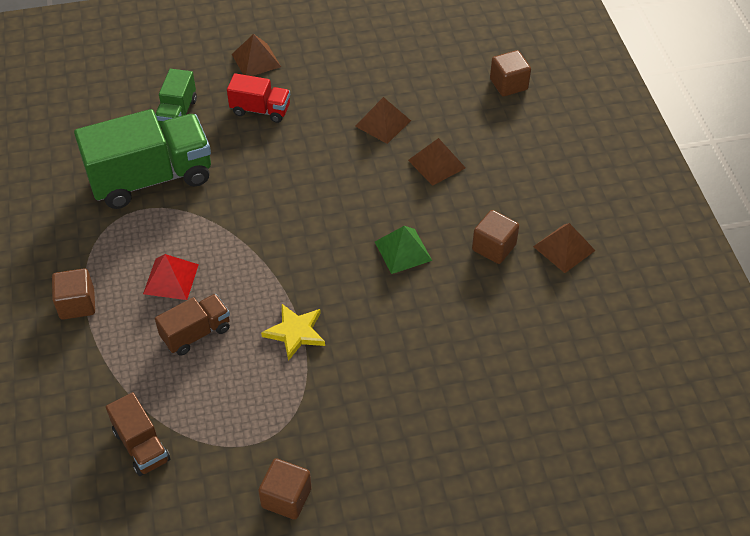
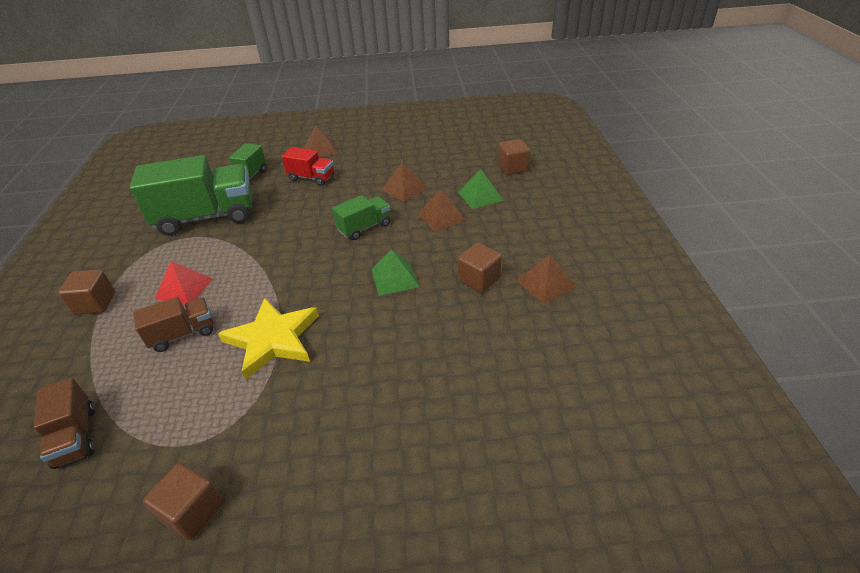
camera: 10 degrees right, 10 degrees down
yellow star [261,304,325,361] -> yellow star [218,298,319,380], size x1.58
none -> green truck [332,195,390,240]
none -> green pyramid [458,169,504,209]

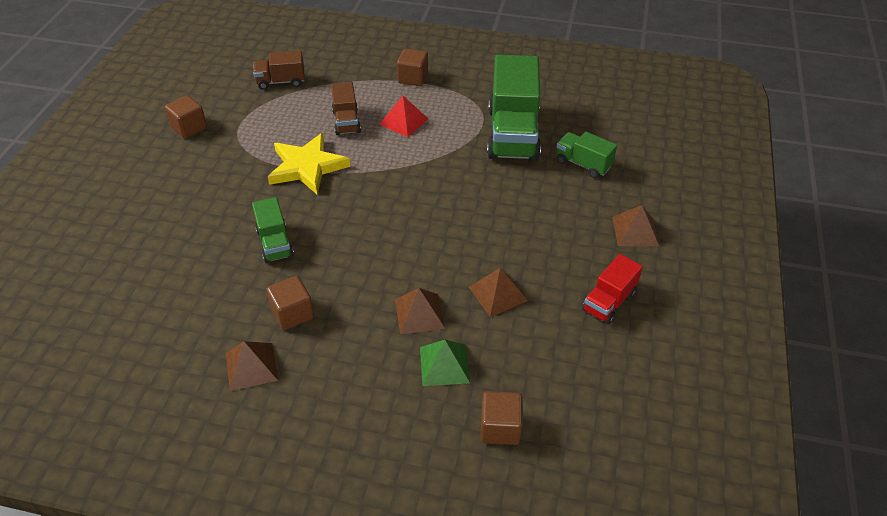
camera: 105 degrees right, 5 degrees up
red truck [282,147,334,186] -> red truck moved to [582,254,643,324]
green truck [332,195,390,240] -> green truck moved to [252,197,294,263]
green pyramid [372,249,419,296] -> none

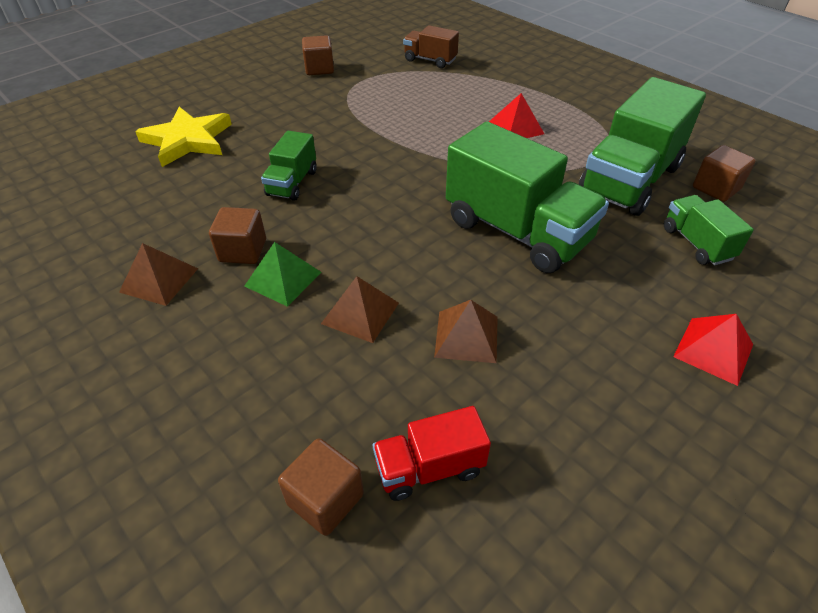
camera: 35 degrees right, 0 degrees up
yellow star [268,133,351,194] -> yellow star moved to [135,107,232,167]
brown truck [331,82,361,135] -> none
brown cube [397,49,428,86] -> brown cube moved to [693,145,756,202]
green pyramid [420,340,470,386] -> green pyramid moved to [244,242,321,307]
red truck [582,254,643,324] -> red truck moved to [373,406,491,501]
brown pyramid [612,205,659,246] -> red pyramid [673,314,753,386]
none -> green truck [446,122,609,273]

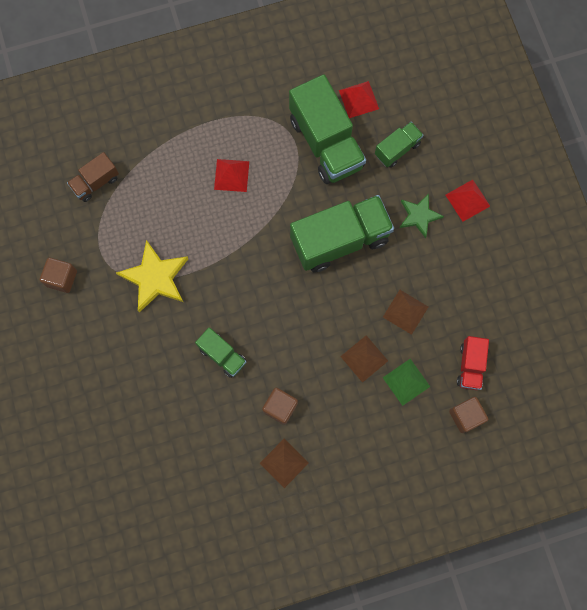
camera: 65 degrees left, 30 degrees up
yellow star [135,107,232,167] -> yellow star moved to [116,240,188,312]
green pyramid [244,242,321,307] -> green pyramid moved to [383,359,430,406]
green truck [664,195,754,265] -> green truck turned 135 degrees clockwise [375,122,423,168]
brown cube [693,145,756,202] -> red pyramid [339,81,379,118]
none -> green star [399,193,444,238]

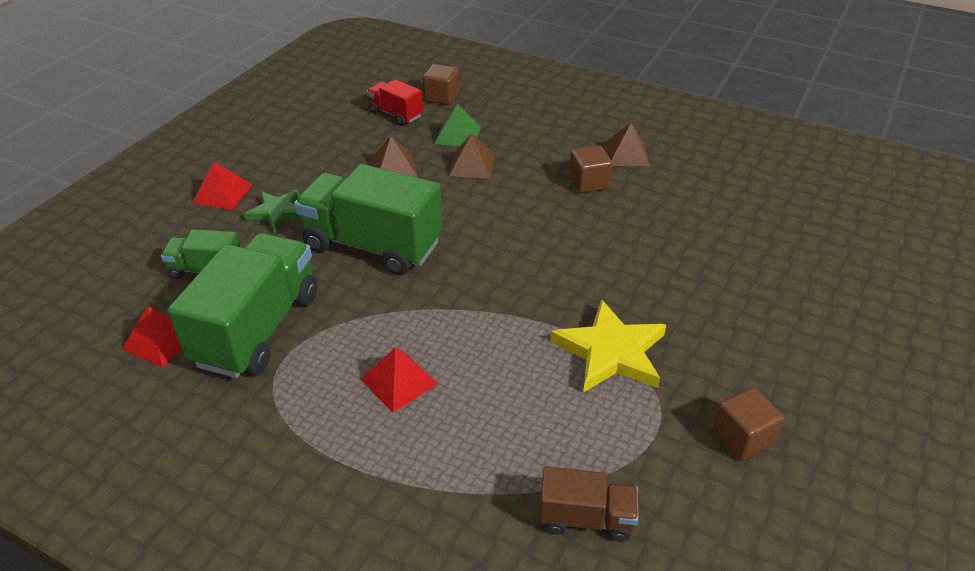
camera: 135 degrees left, 35 degrees down
green truck [195,327,246,378] -> none
red truck [457,336,489,390] -> red truck turned 105 degrees counterclockwise [367,79,423,126]

